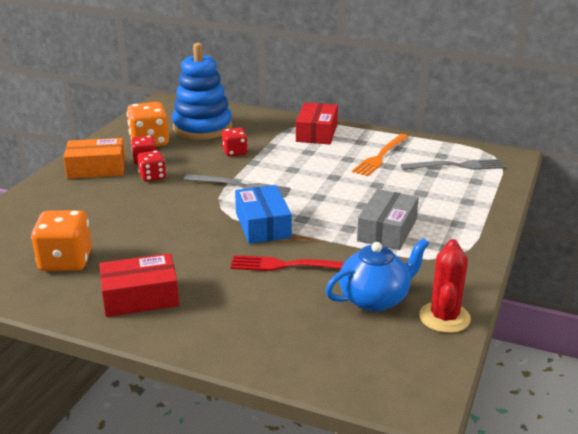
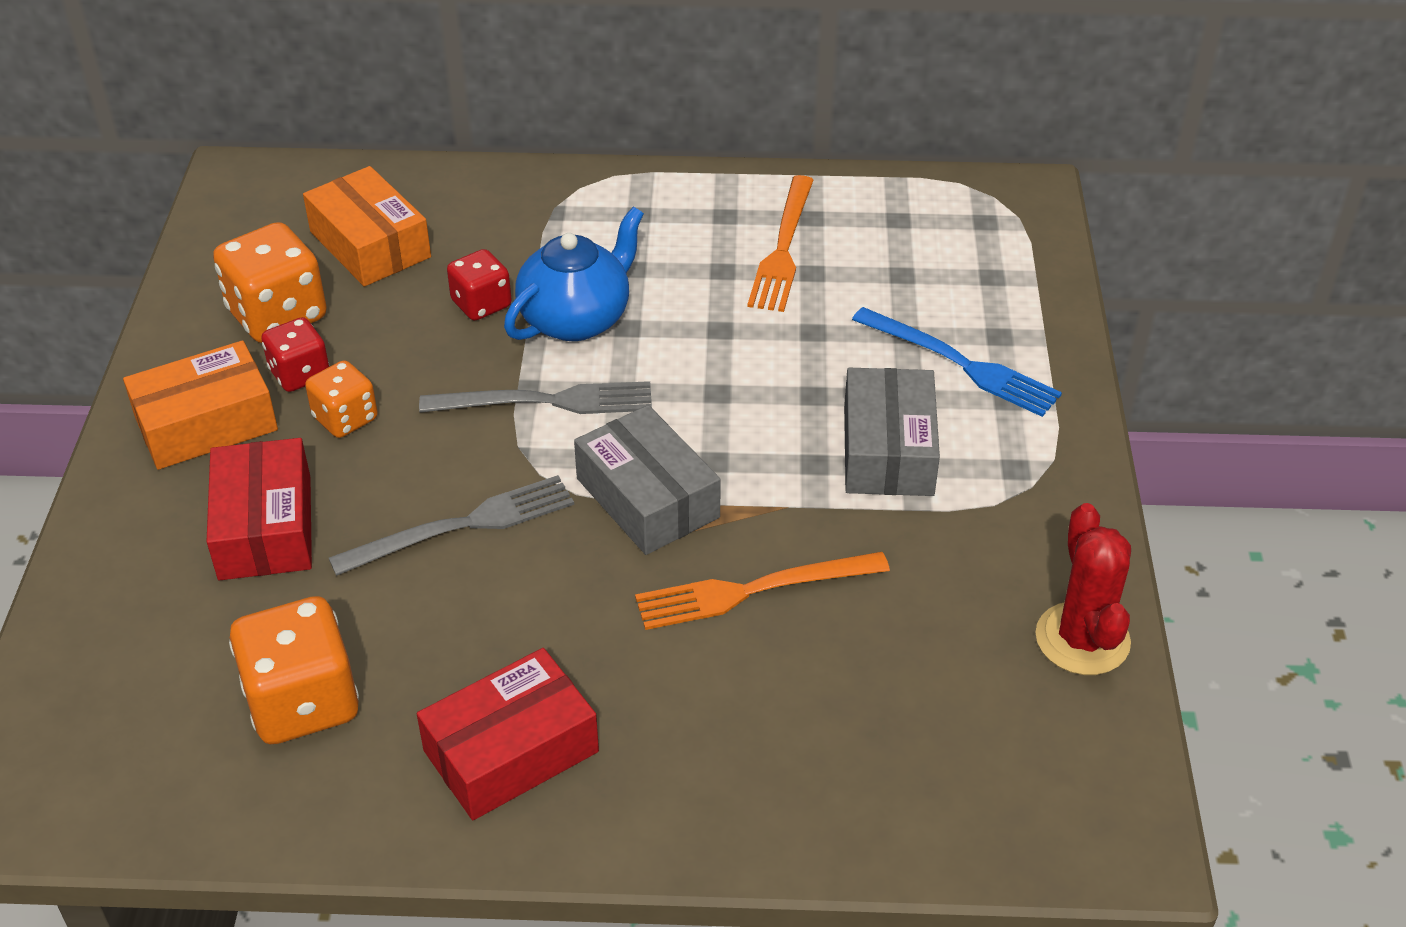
camera: 20 degrees left, 15 degrees up
red dice [137,150,166,182] -> orange dice [305,360,378,438]
blue stacking toy [172,43,232,140] -> orange box [303,166,431,287]
red fork [231,255,345,271] -> orange fork [635,552,890,630]
blue box [235,185,292,244] -> grey box [574,405,721,555]
red box [296,102,338,144] -> red box moved to [206,438,312,580]
blue teapot [325,238,429,312] -> blue teapot moved to [504,207,644,341]
grey fork [401,159,505,170] -> grey fork moved to [329,475,574,576]
none -> blue fork [852,307,1062,417]

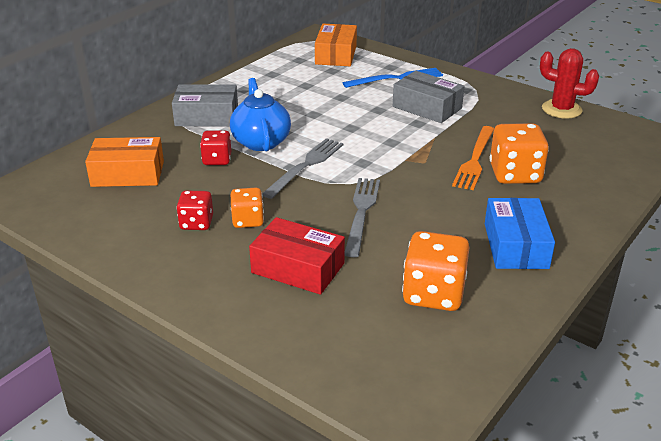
camera: 55 degrees left, 10 degrees down
orange box [123,340,278,470] -> orange box moved to [315,24,357,66]
orange dice [213,222,327,343] -> orange dice moved to [490,123,549,184]
red box [417,648,599,820] -> blue box [485,198,555,269]
grey box [574,405,721,555] -> grey box moved to [172,84,238,126]
orange fork [747,175,814,312] -> none

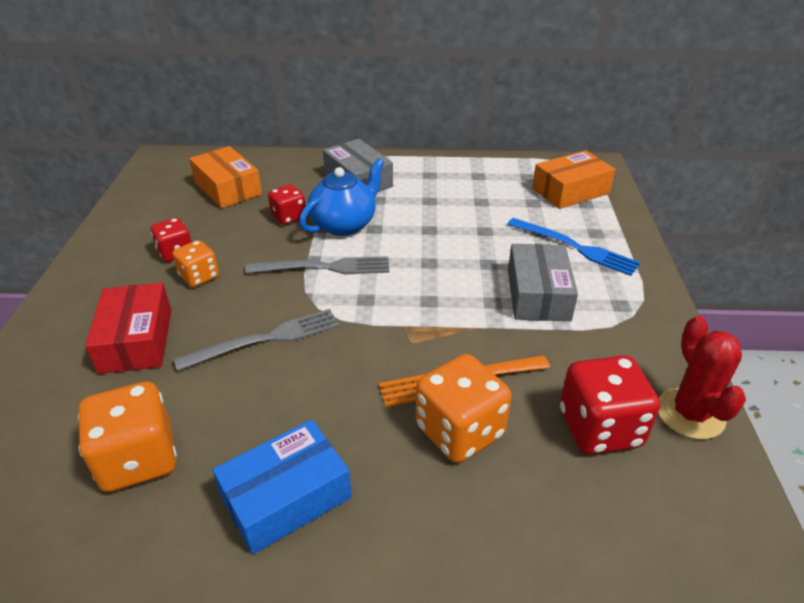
camera: 55 degrees right, 5 degrees up
none -> red dice [560,355,660,455]

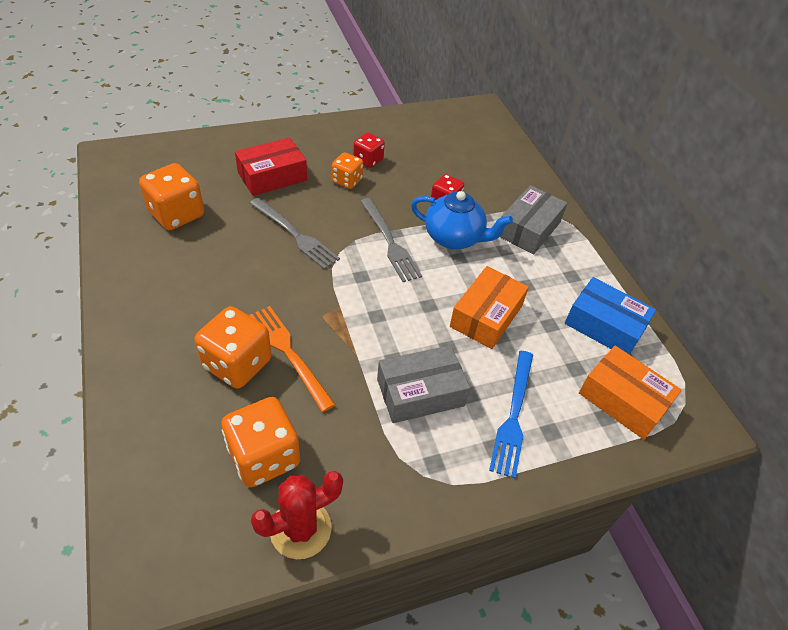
camera: 65 degrees right, 10 degrees up
orange box [189,146,262,209] -> orange box moved to [450,266,529,349]
blue box [213,419,352,555] -> blue box moved to [565,277,656,355]
red dice [560,355,660,455] -> orange dice [221,397,300,487]

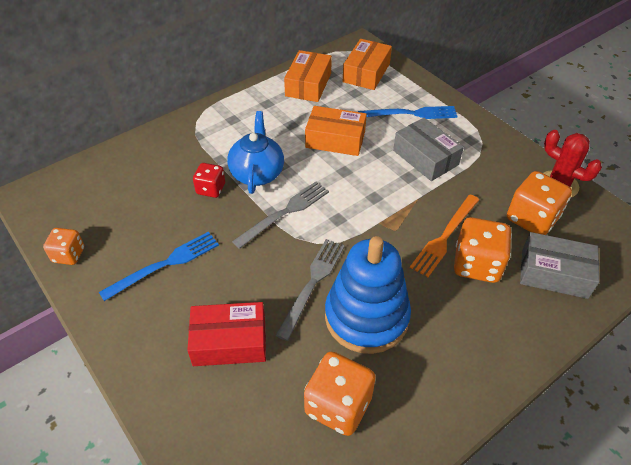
camera: 105 degrees left, 0 degrees up
red box [235,137,307,196] -> red box turned 45 degrees counterclockwise [187,302,266,366]
orange dice [332,152,363,189] -> orange dice moved to [43,228,84,265]
red dice [353,132,385,168] -> blue fork [99,232,219,301]
grey box [500,185,567,254] -> grey box moved to [520,232,599,299]
blue box [565,277,656,355] -> orange box [284,50,332,102]
none -> blue stacking toy [325,236,411,354]

